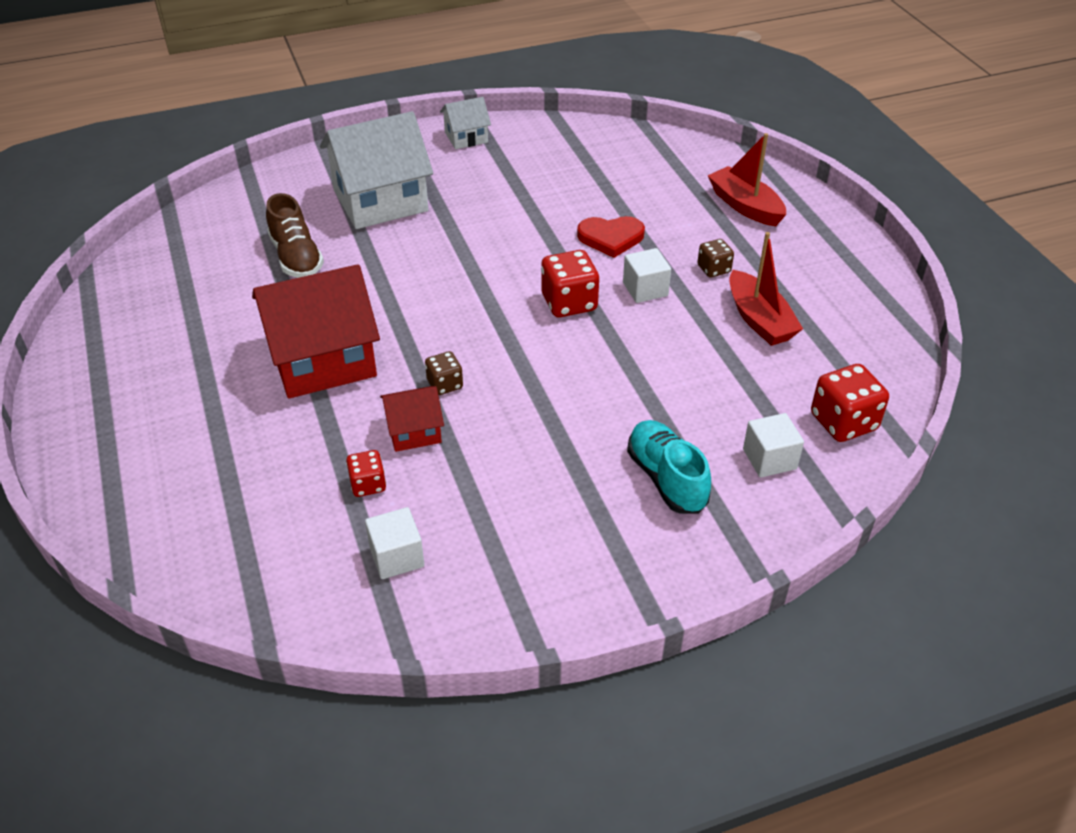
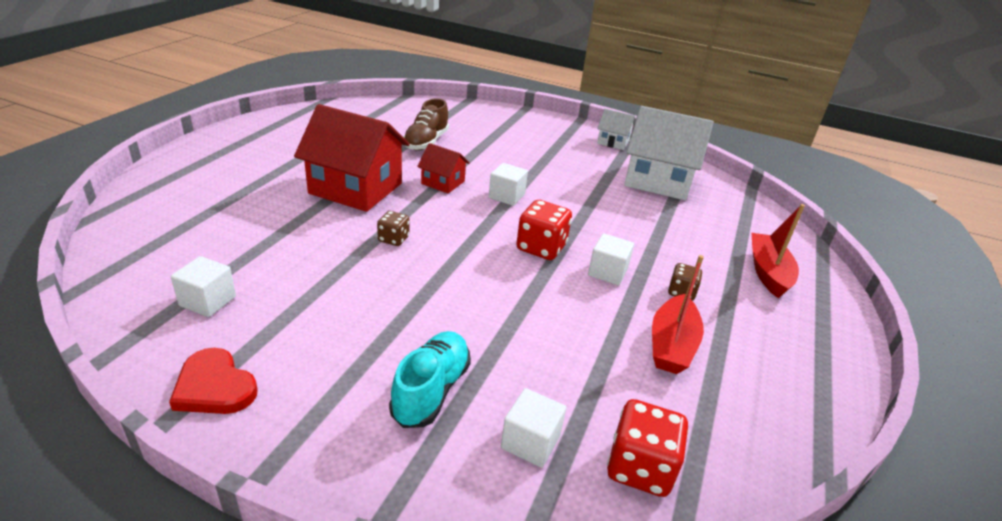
camera: 40 degrees right, 10 degrees down
white house [320,111,433,229] -> white house moved to [624,106,714,200]
red dice [346,450,386,497] -> none
red house [380,386,444,452] -> red house moved to [417,143,470,193]
red heart [577,216,645,258] -> red heart moved to [169,348,258,414]
none -> white cube [489,163,528,206]

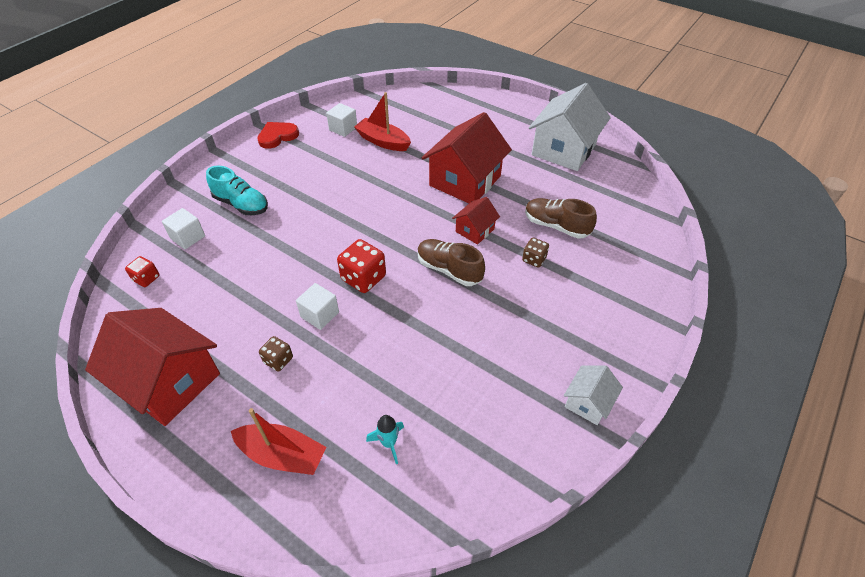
camera: 105 degrees right, 15 degrees up
brown dice [377,211,409,246] -> brown dice moved to [522,238,549,268]
white cube [489,163,528,206] -> brown shoe [418,239,485,286]
red dice [607,399,688,497] -> red dice [125,256,159,287], size x0.59
white house [624,106,714,200] -> white house moved to [529,83,611,171]
red boat [652,255,704,374] -> red boat moved to [354,92,411,151]
none -> red house [85,308,220,426]
none -> turquoise rocket [366,415,404,464]

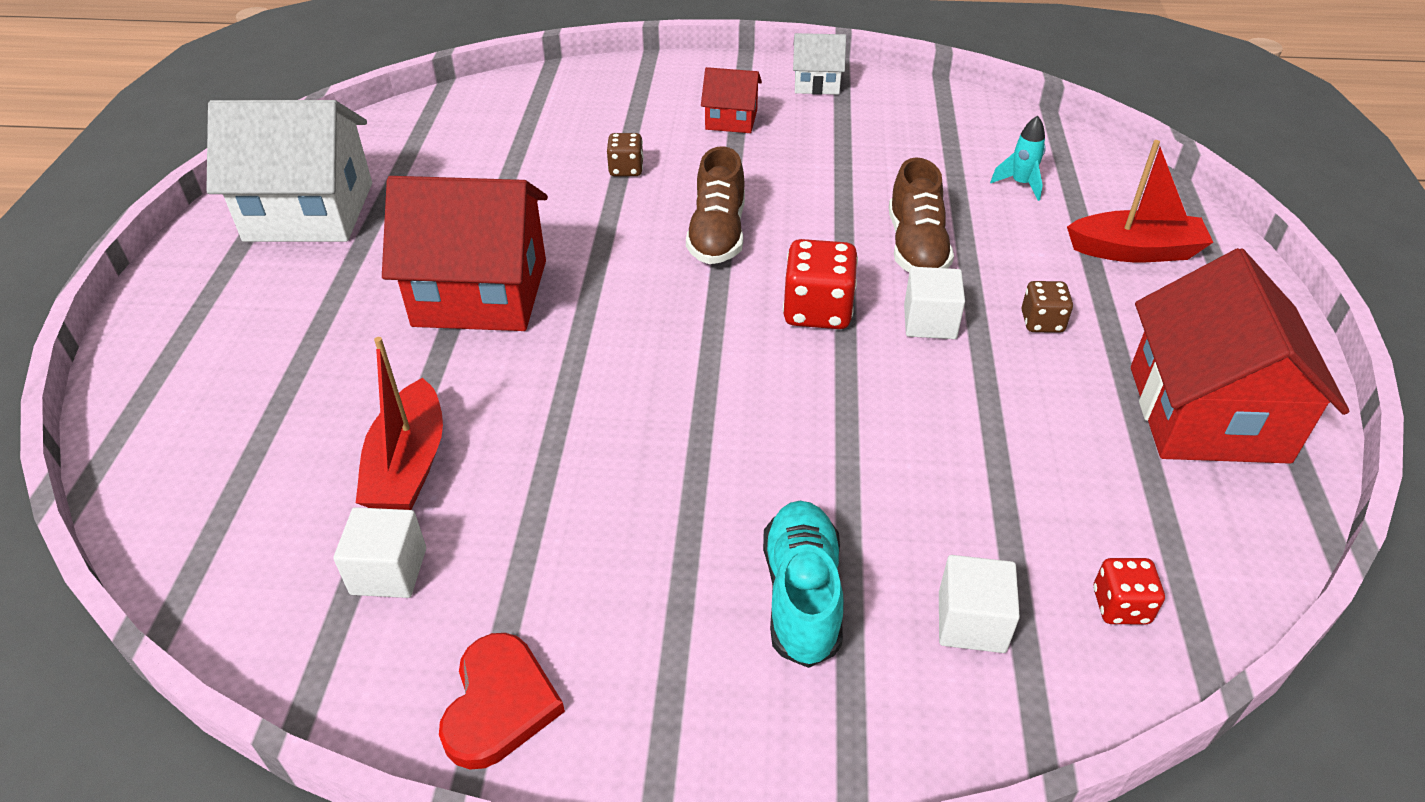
camera: 120 degrees left, 5 degrees down
red boat [231,408,326,475] -> red boat turned 105 degrees clockwise [1067,140,1213,262]
red heart [257,122,299,149] -> red heart turned 105 degrees counterclockwise [439,633,565,769]
red house [452,197,500,245] -> red house moved to [701,67,762,133]
brown shoe [525,198,597,239] -> brown shoe moved to [889,157,954,272]

